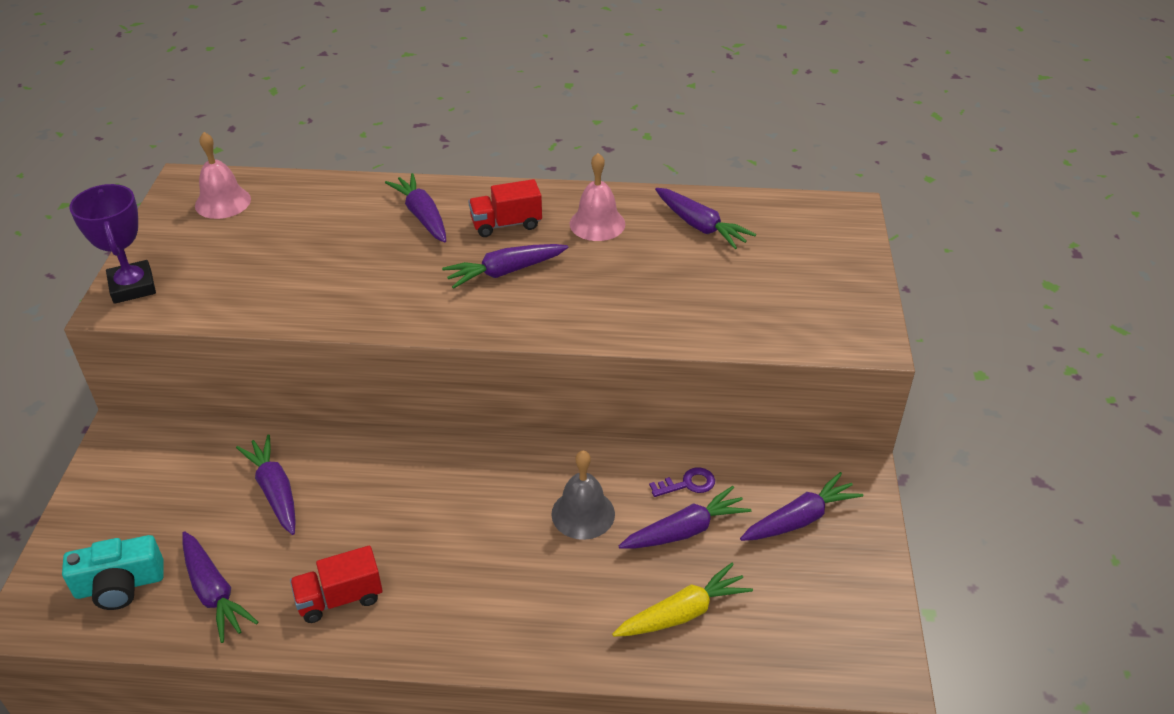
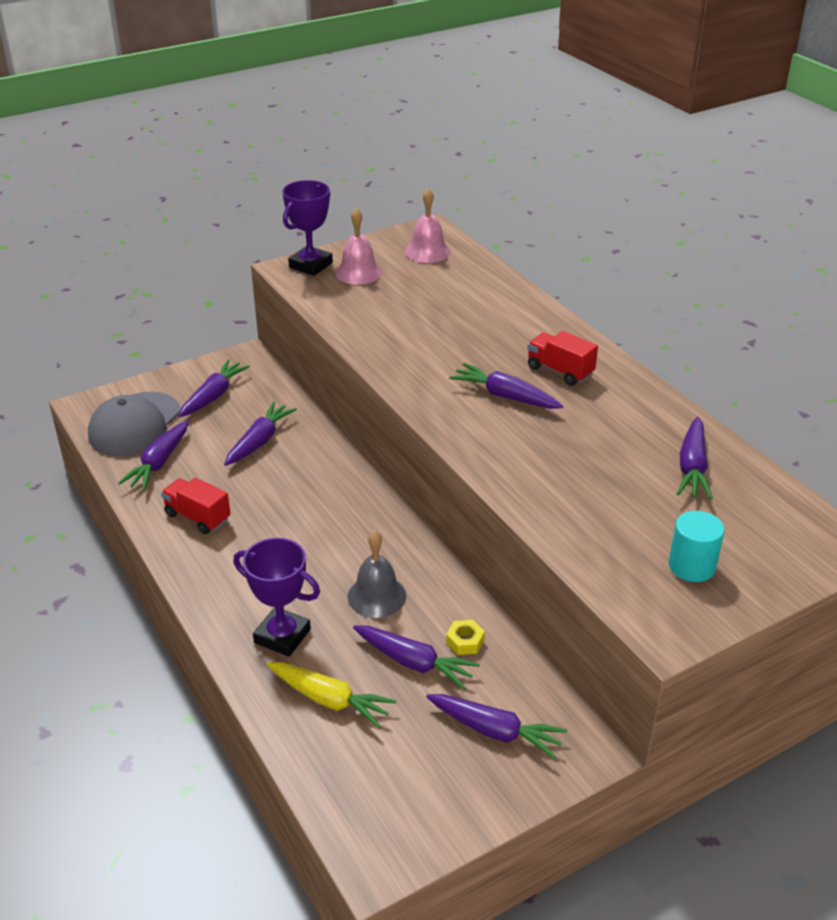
camera: 55 degrees right, 5 degrees down
turquoise camera [62,535,164,610] -> grey cap [88,392,180,456]
purple carrot [385,173,446,243] -> purple carrot moved to [178,359,250,417]
pink bell [570,153,625,241] -> pink bell moved to [335,208,382,285]
purple key [649,467,715,497] -> yellow nut [446,620,485,655]
none -> purple trophy [233,538,320,657]
none -> turquoise cylinder [669,511,724,582]

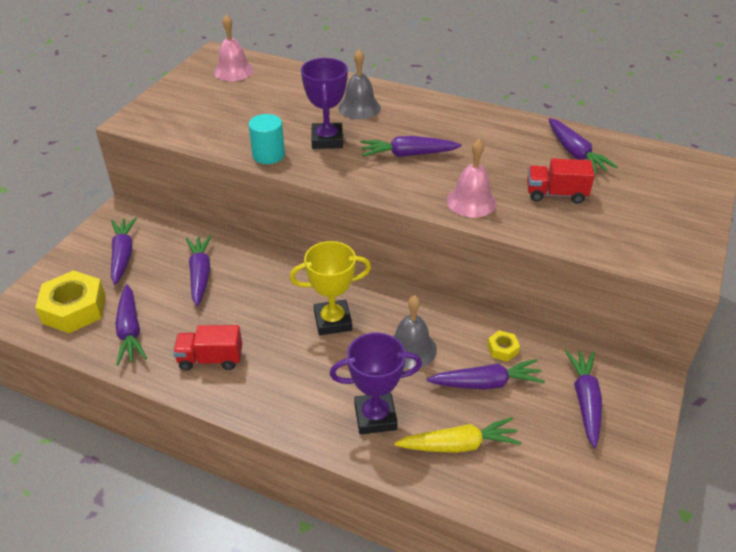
camera: 35 degrees left, 5 degrees up
grey cap [88,392,180,456] -> yellow nut [35,270,106,333]
purple trophy [282,180,333,276] -> purple trophy moved to [301,58,348,149]
pink bell [335,208,382,285] -> pink bell moved to [447,139,496,218]
purple carrot [426,694,567,759] -> purple carrot turned 75 degrees counterclockwise [565,350,602,448]
red truck [528,331,598,386] -> red truck moved to [527,158,595,204]
turquoise cylinder [669,511,724,582] -> turquoise cylinder moved to [248,114,285,164]
none -> yellow trophy [290,241,371,335]
none -> grey bell [338,49,381,119]

